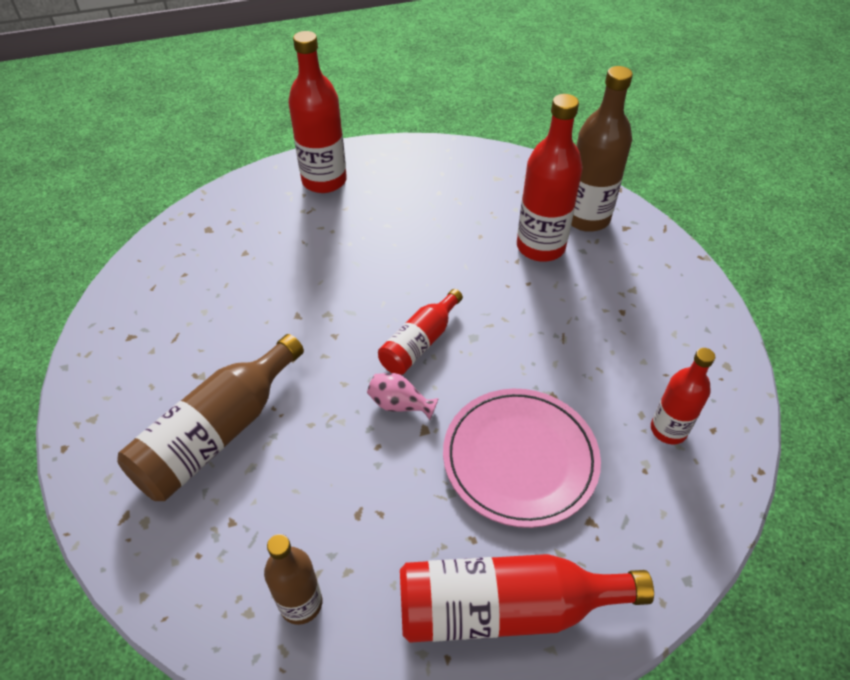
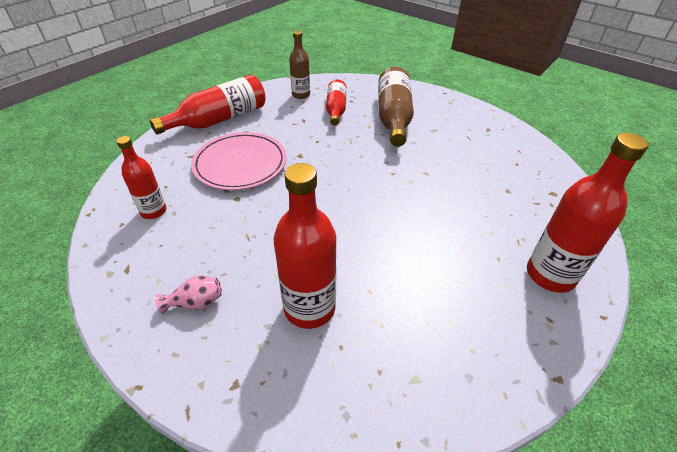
camera: 145 degrees right, 5 degrees down
pink vase [367,373,439,420] -> pink vase moved to [155,275,222,314]
red bottle [378,289,463,375] -> red bottle moved to [326,79,347,126]
brown bottle [571,66,633,232] -> none

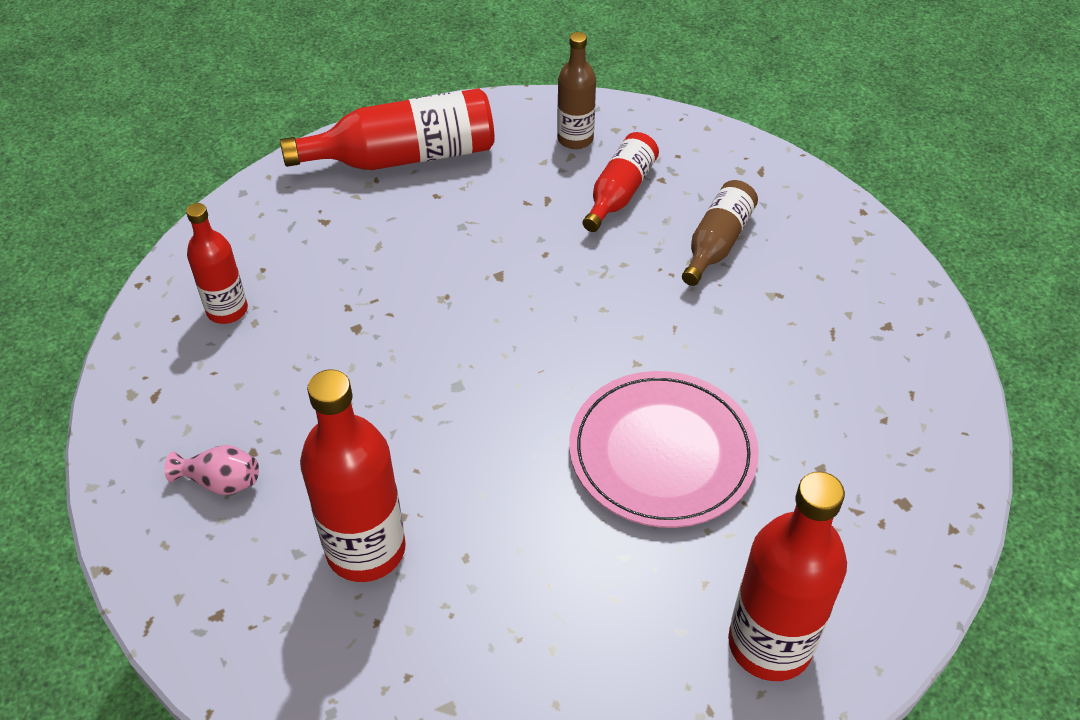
camera: 25 degrees right, 5 degrees up
pink plate [191,132,286,190] -> pink plate moved to [569,371,759,528]
brown bottle [378,66,414,147] -> brown bottle [682,180,758,286], size x0.61

